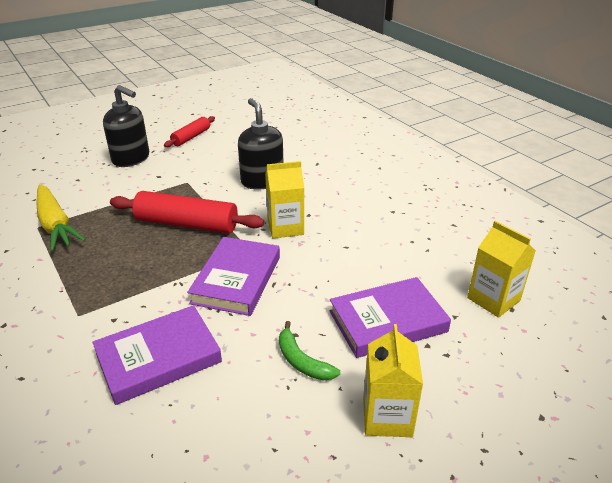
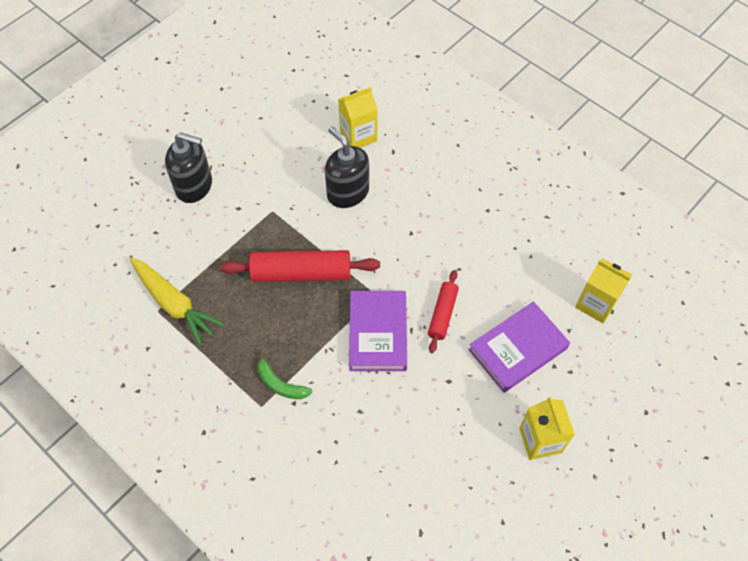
camera: 15 degrees left, 25 degrees up
purple book [92,305,222,405] -> none
red rolling pin [164,116,215,147] -> red rolling pin moved to [428,270,459,353]
yellow carton [265,161,304,238] -> yellow carton moved to [338,87,378,148]
green banana [279,321,340,380] -> green banana moved to [258,351,313,399]

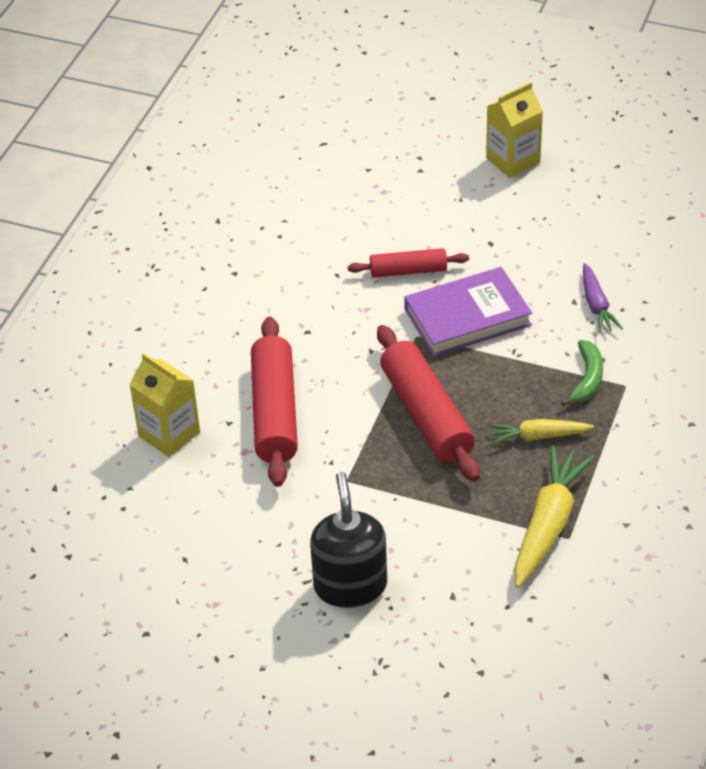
camera: 110 degrees left, 15 degrees down
black soap dispenser [325,126,369,208] -> red rolling pin [251,317,298,487]
purple book [468,301,570,393] -> none
yellow carton [575,258,632,323] -> none
none -> yellow carrot [488,419,594,445]
none -> purple carrot [583,263,623,333]

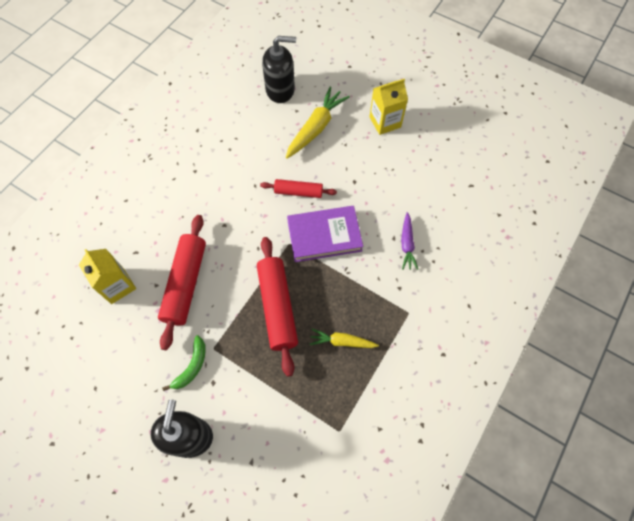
camera: 10 degrees right, 20 degrees up
yellow carrot [514,445,595,588] -> yellow carrot moved to [286,87,350,159]
green banana [561,340,603,406] -> green banana moved to [162,335,206,391]
none -> black soap dispenser [262,36,296,103]

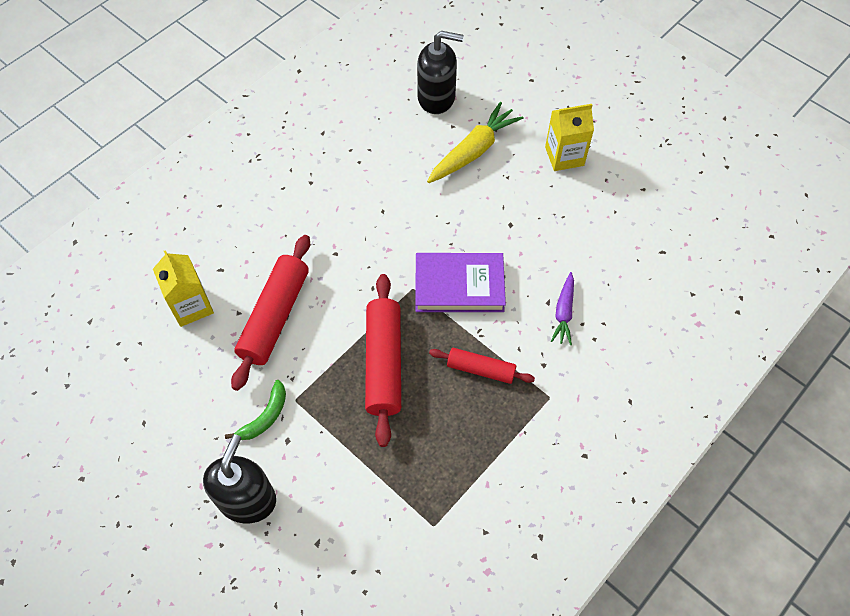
camera: 10 degrees right, 5 degrees down
red rolling pin [260,179,337,198] -> red rolling pin moved to [429,348,535,384]
yellow carrot [310,328,379,348] -> none

